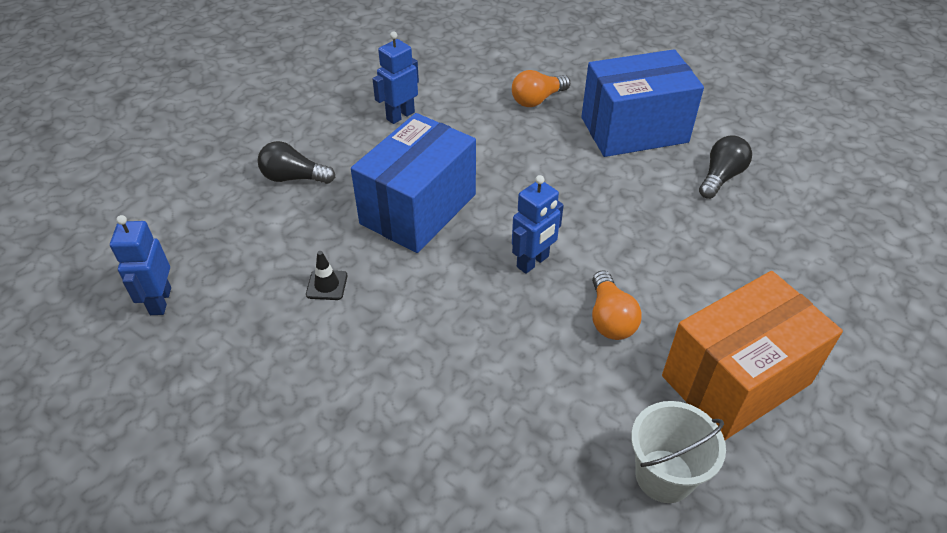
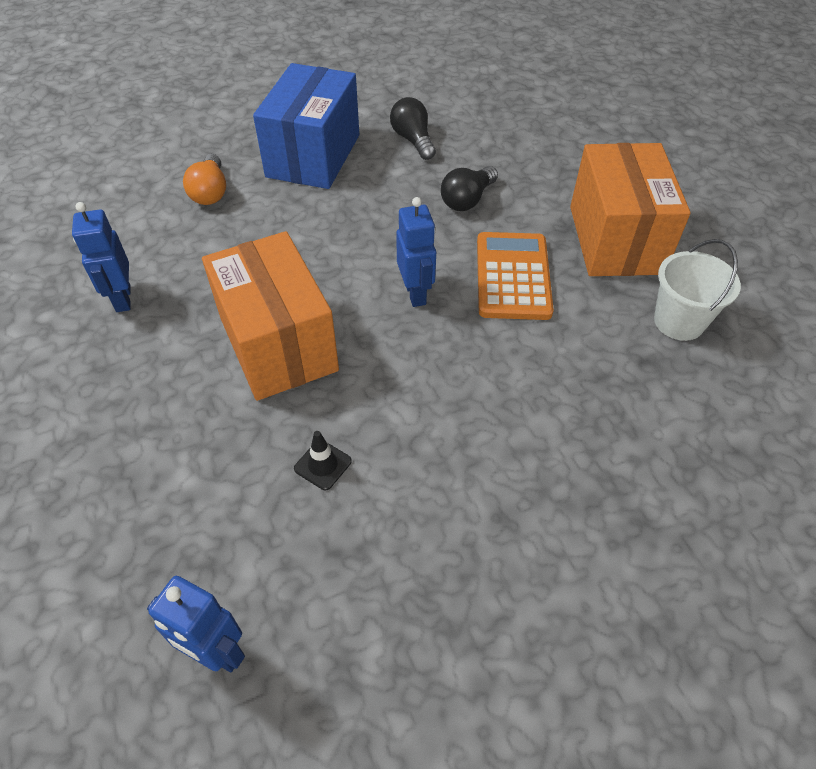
camera: 60 degrees left, 5 degrees up
black light bulb [258,141,335,184] -> black light bulb moved to [441,166,498,211]
blue box [351,113,476,253] -> orange box [202,231,339,401]
orange light bulb [592,270,642,340] -> orange calculator [477,232,554,320]

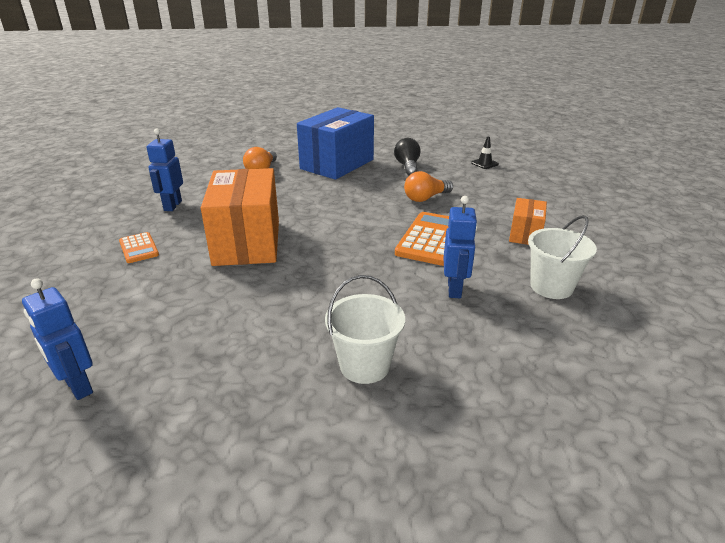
camera: 20 degrees right, 20 degrees down
black traffic cone [294,431,352,490] -> black traffic cone moved to [471,137,499,169]
blue robot [396,197,436,307] -> blue robot moved to [444,196,478,298]
black light bulb [441,166,498,211] -> orange light bulb [404,171,453,202]
orange box [570,143,691,276] -> orange box [509,198,547,245], size x0.50
none -> orange calculator [119,232,159,263]
none -> white bucket [325,275,405,384]

